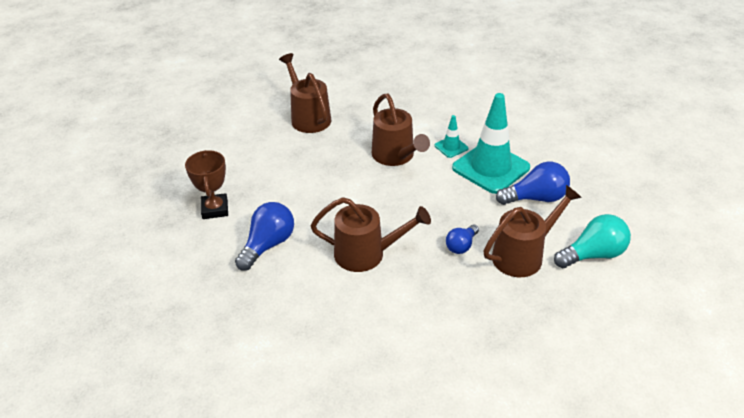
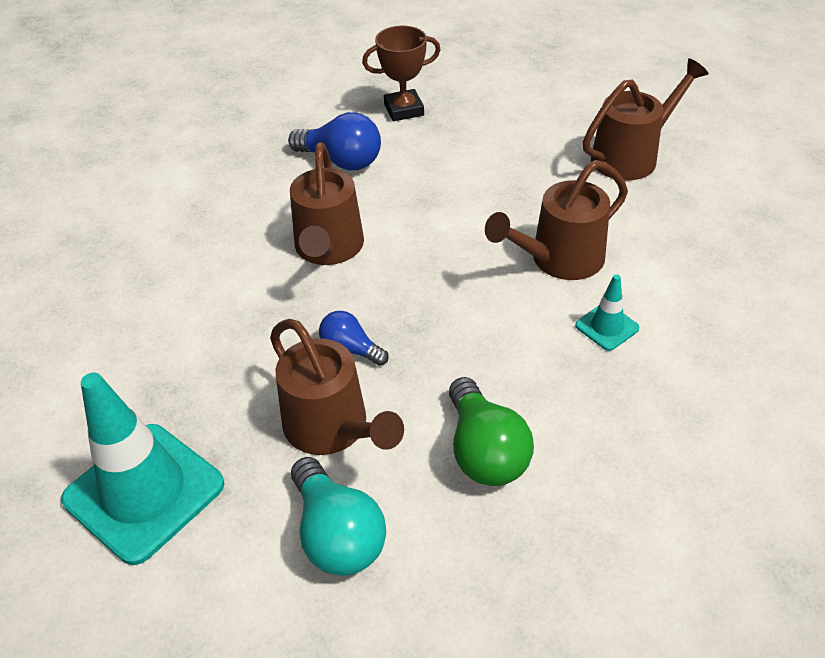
camera: 85 degrees right, 5 degrees up
turquoise traffic cone [452,93,530,194] -> turquoise traffic cone moved to [61,373,224,565]
blue light bulb [496,162,570,205] -> green light bulb [449,377,534,486]

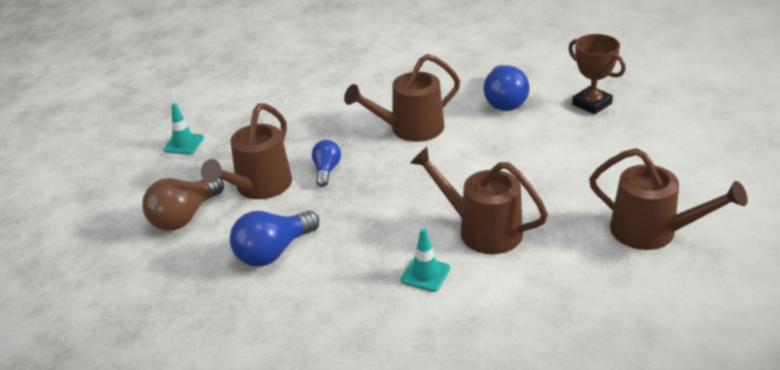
camera: 65 degrees right, 10 degrees down
turquoise traffic cone [61,373,224,565] -> turquoise traffic cone [163,103,204,155], size x0.45
turquoise light bulb [291,457,386,576] -> brown light bulb [142,178,224,231]
green light bulb [449,377,534,486] -> blue light bulb [230,211,319,267]

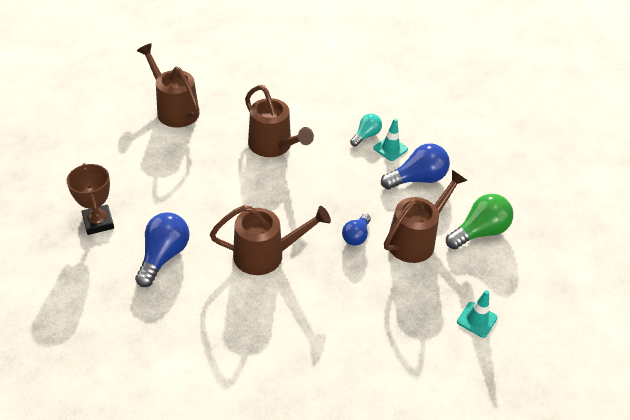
camera: 165 degrees left, 10 degrees up
brown light bulb [142,178,224,231] -> green light bulb [446,194,513,249]
turquoise traffic cone [401,228,450,292] -> turquoise traffic cone moved to [373,118,408,161]
none -> turquoise light bulb [350,114,382,147]

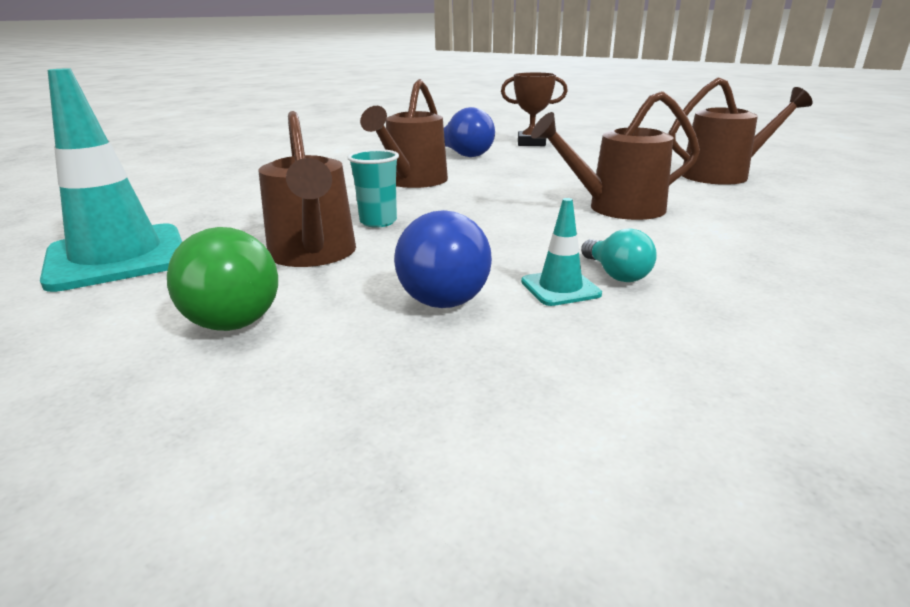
camera: 120 degrees right, 20 degrees down
blue light bulb [342,214,371,246] -> turquoise cup [347,149,399,227]
turquoise traffic cone [457,290,498,338] -> turquoise traffic cone [40,68,182,292], size x2.20

